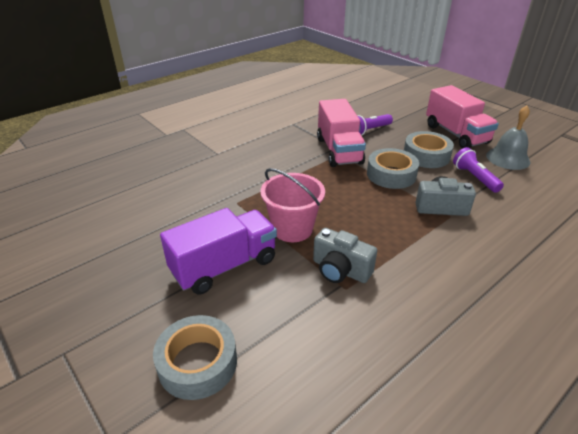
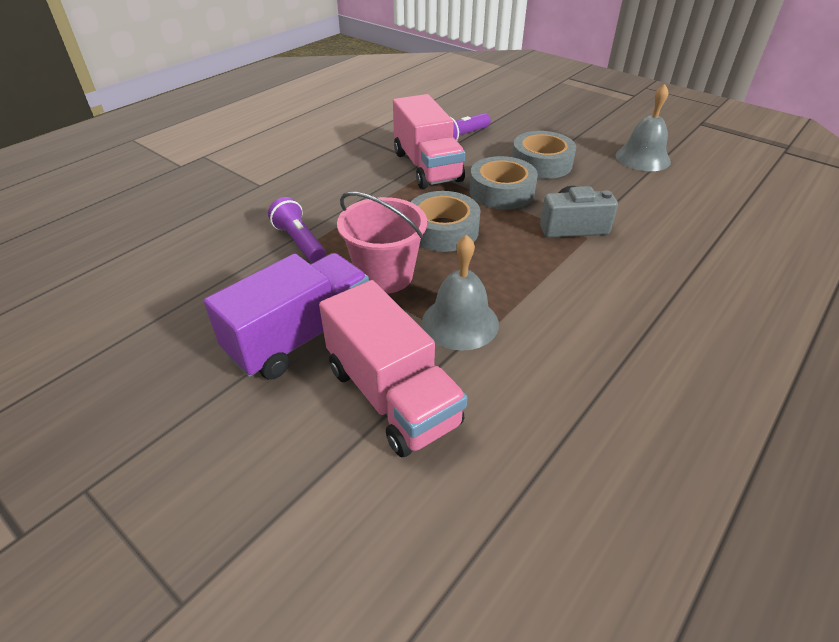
camera: 10 degrees left, 5 degrees up
grey tape [153,315,237,400] -> grey tape moved to [411,191,481,252]
grey camera [313,228,377,283] -> grey bell [422,235,499,351]
pink truck [426,85,499,149] -> pink truck moved to [319,280,467,457]
purple flashlight [453,147,504,193] -> purple flashlight moved to [268,197,326,263]

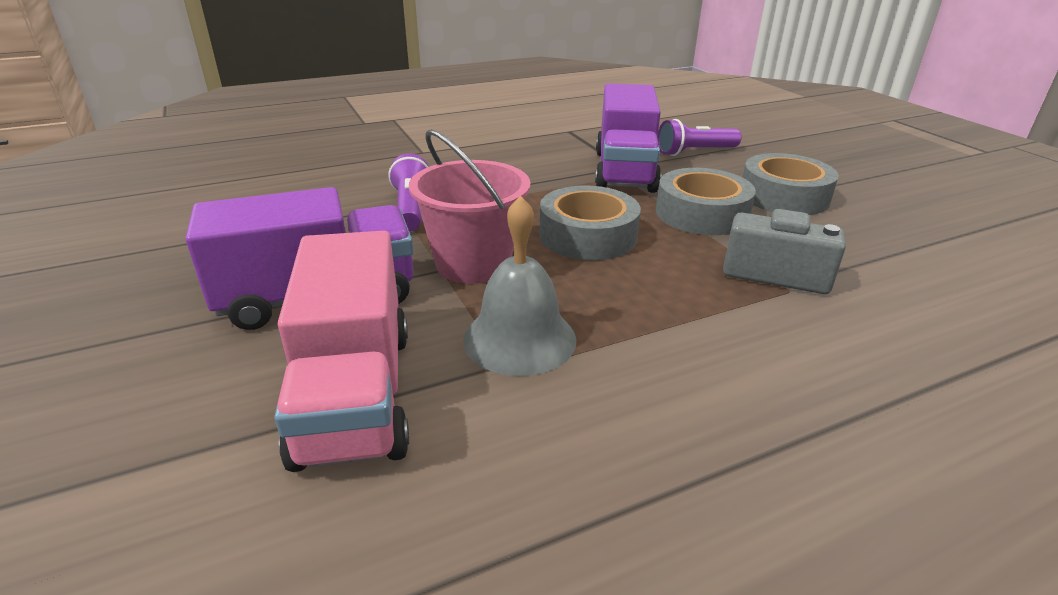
camera: 25 degrees right, 10 degrees down
pink truck [393,94,465,189] -> purple truck [595,83,661,193]
grey bell [616,84,671,171] -> none

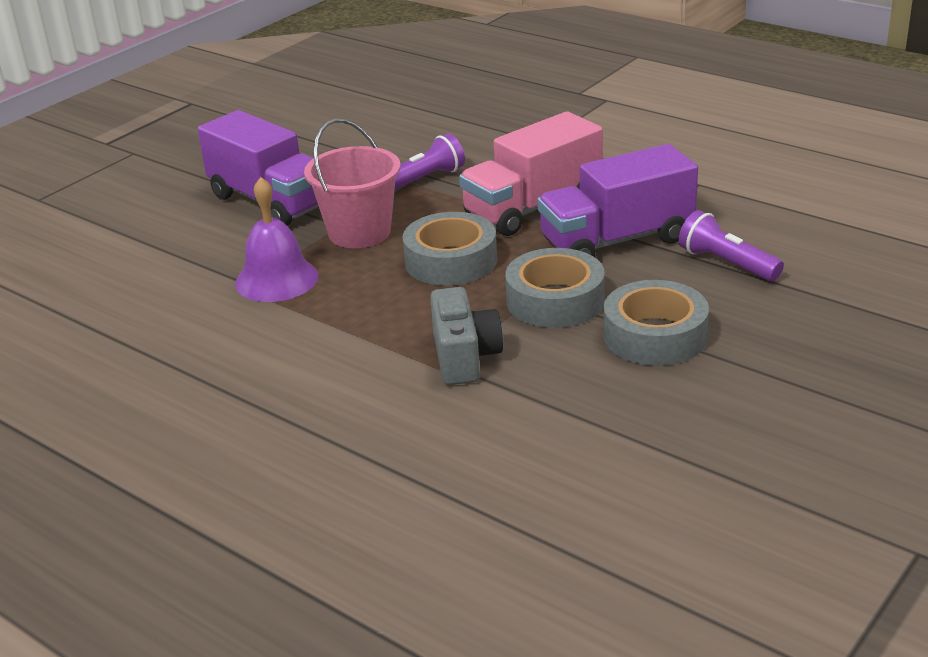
camera: 65 degrees right, 0 degrees up
pink truck [274,231,409,472] -> pink truck moved to [459,112,603,236]
grey bell [463,195,576,376] -> purple bell [235,177,319,302]

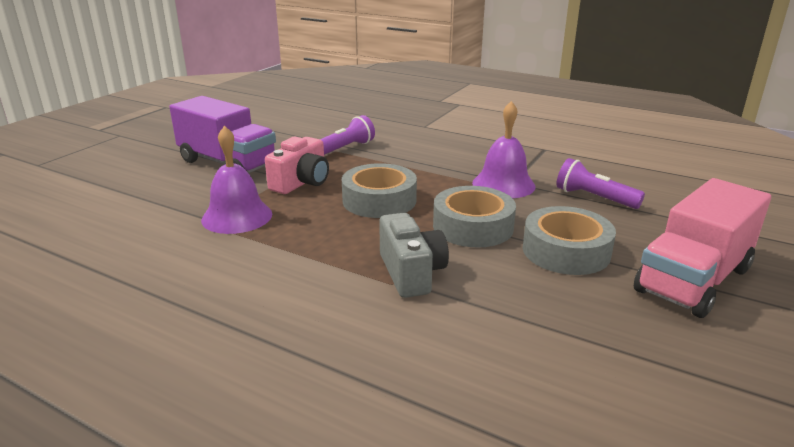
camera: 10 degrees left, 5 degrees down
pink bucket [304,118,401,248] -> pink camera [265,137,329,194]
pink truck [459,112,603,236] -> pink truck moved to [634,178,771,318]
purple truck [537,144,698,257] -> purple bell [472,101,536,198]

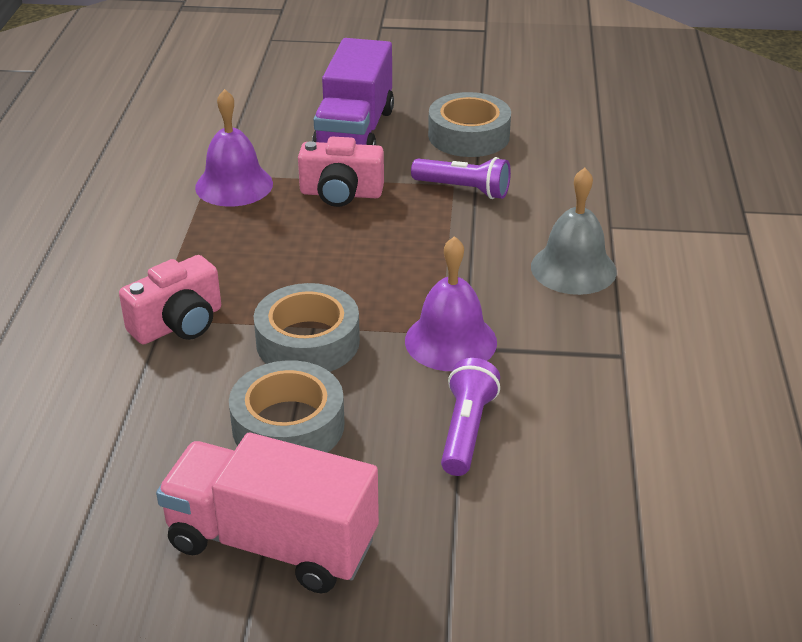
camera: 65 degrees right, 10 degrees up
grey tape [342,163,417,218] -> grey tape moved to [428,92,511,157]
grey camera [379,213,449,298] -> pink camera [119,255,221,344]
none -> grey bell [531,168,617,295]

